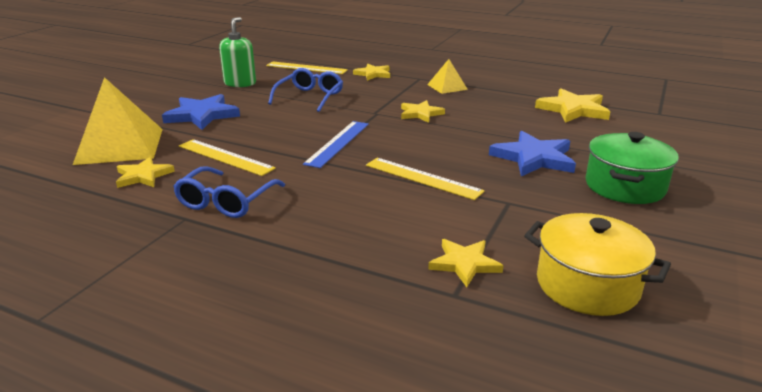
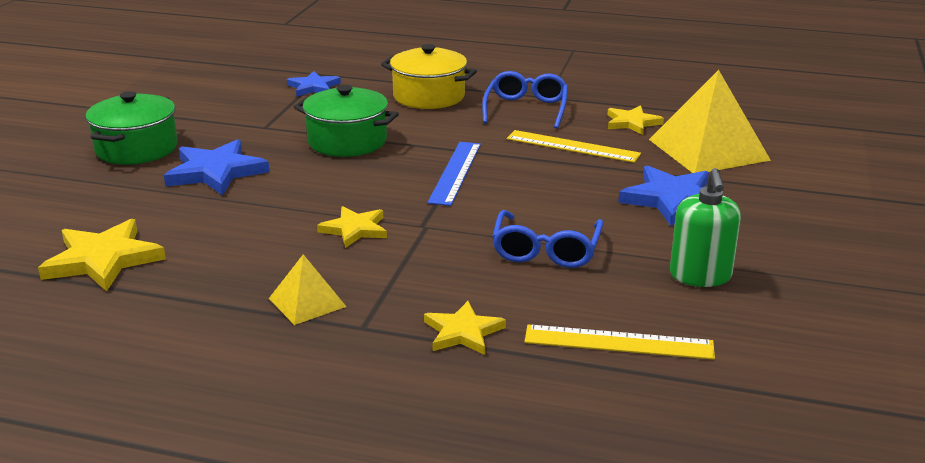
camera: 170 degrees right, 0 degrees up
yellow ruler [366,158,485,200] -> green pot [294,85,399,157]
yellow star [428,239,504,287] -> blue star [287,71,341,97]
yellow pot [524,213,671,316] -> yellow pot moved to [381,44,477,109]

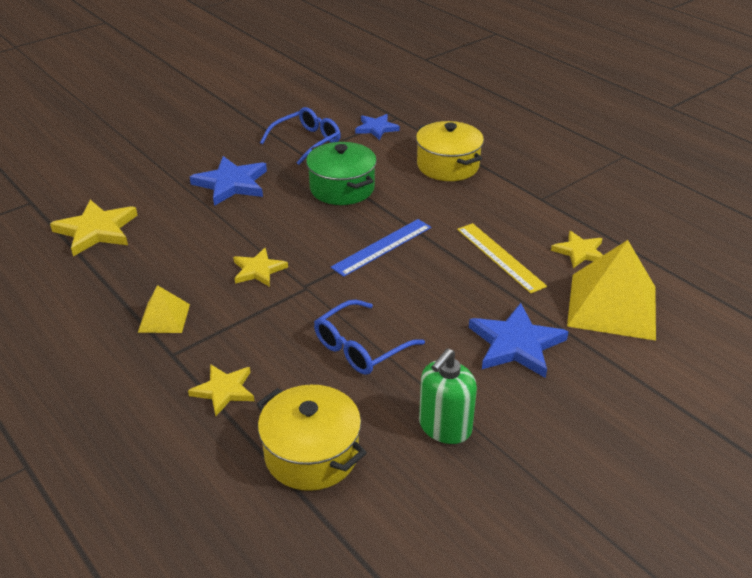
camera: 35 degrees right, 10 degrees up
green pot [85,91,178,165] -> none
blue glasses [482,71,568,129] -> blue glasses moved to [260,107,341,165]
yellow ruler [525,324,715,360] -> yellow pot [257,385,367,491]

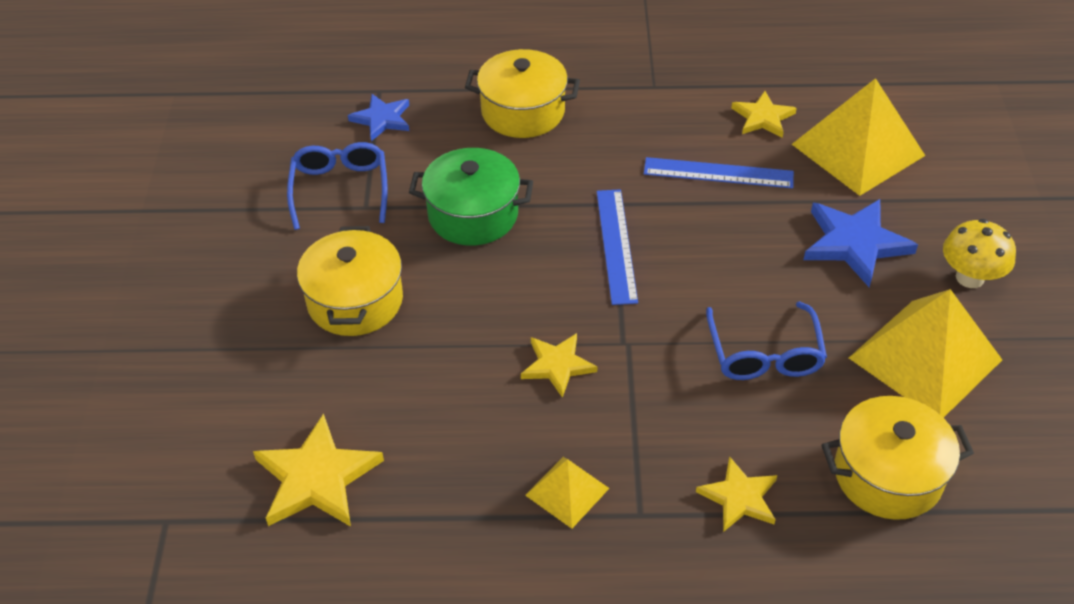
camera: 50 degrees left, 10 degrees up
blue star [190,156,267,206] -> yellow pot [297,226,403,336]
green soap dispenser [419,348,477,444] -> yellow pyramid [849,289,1002,418]
yellow ruler [457,223,547,293] -> blue ruler [644,157,794,188]
none -> yellow mushroom [943,219,1016,288]

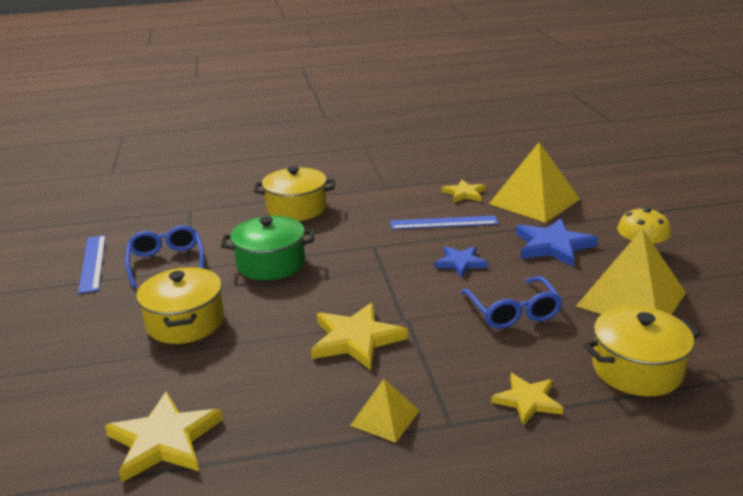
camera: 10 degrees left, 20 degrees down
blue star [348,94,409,141] -> blue star moved to [434,246,488,277]
yellow star [521,333,597,398] -> yellow star [311,303,408,370], size x1.59
blue ruler [597,189,638,305] -> blue ruler moved to [78,235,106,294]

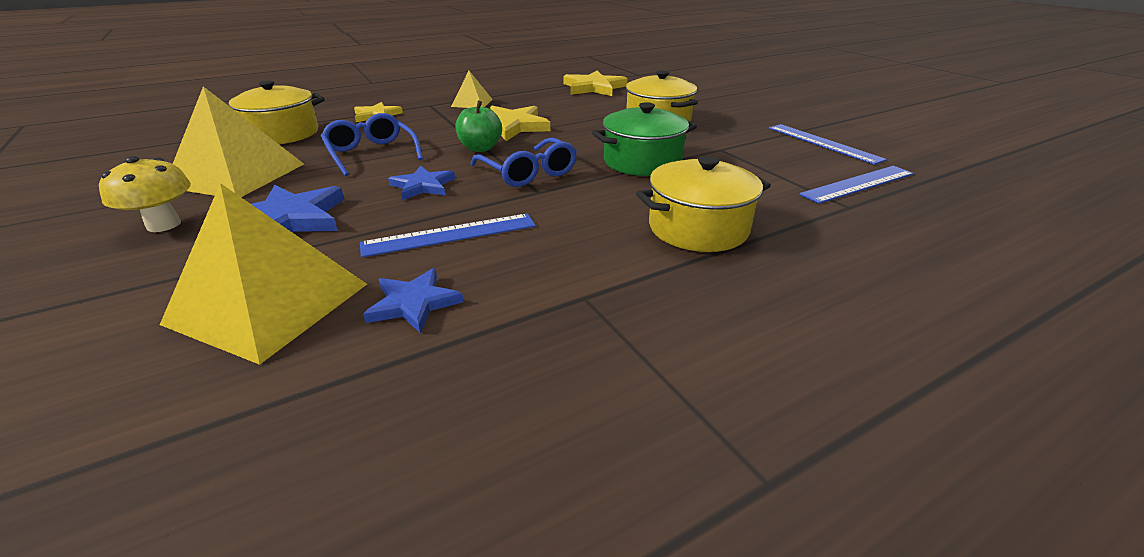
camera: 160 degrees right, 5 degrees up
blue glasses [125,225,204,288] -> blue glasses moved to [471,138,577,187]
yellow star [441,180,486,203] -> blue star [363,268,464,333]
none -> green apple [456,100,502,152]
none -> blue ruler [799,166,914,204]

